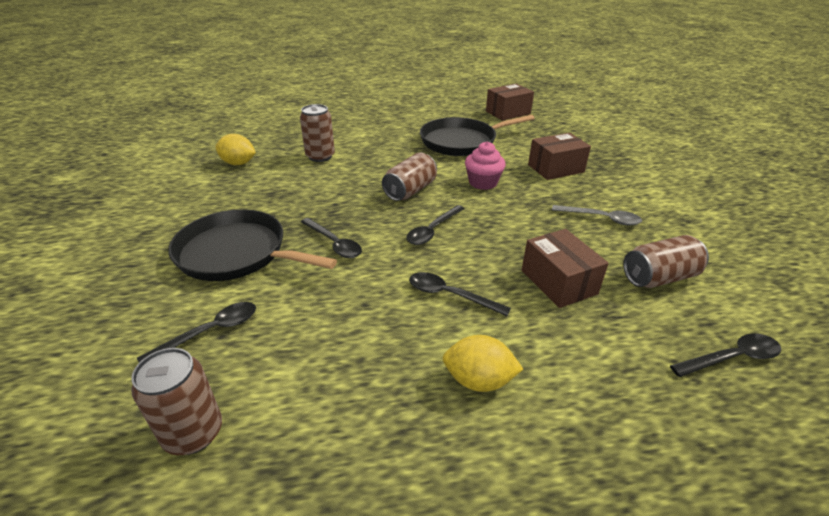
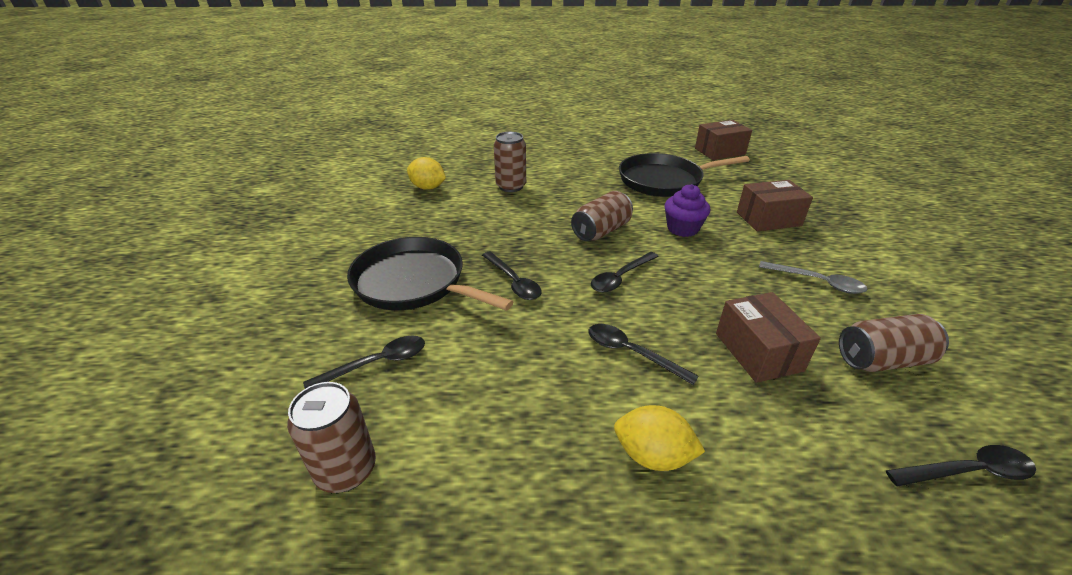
camera: 10 degrees right, 0 degrees up
pink cupcake [465,142,506,190] -> purple cupcake [664,184,710,237]

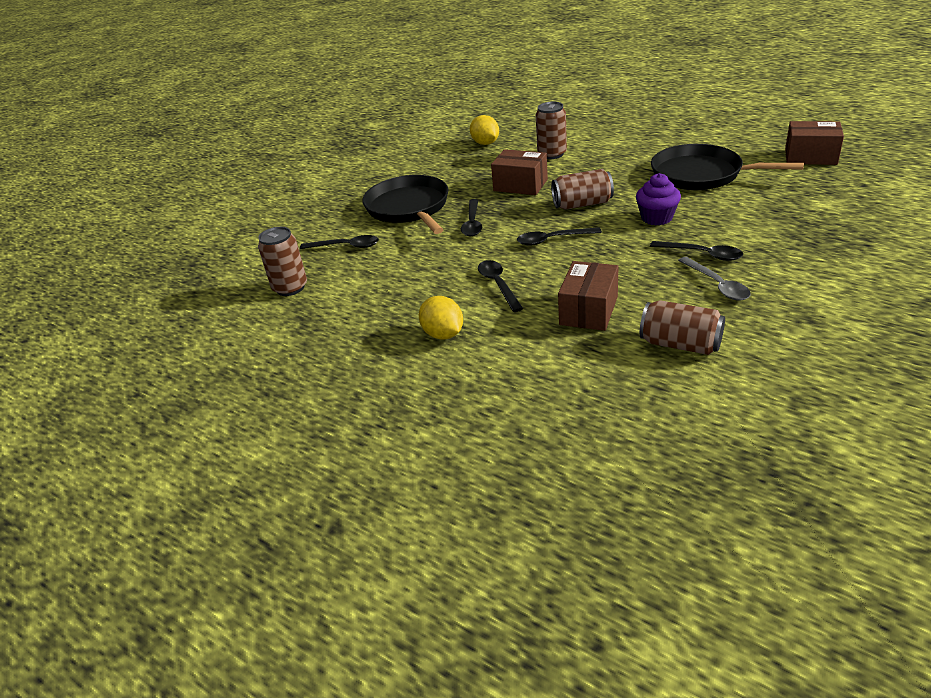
camera: 40 degrees right, 0 degrees up
brown box [737,180,813,231] -> brown box moved to [491,149,548,195]
black spoon [886,445,1036,487] -> black spoon moved to [650,241,743,261]

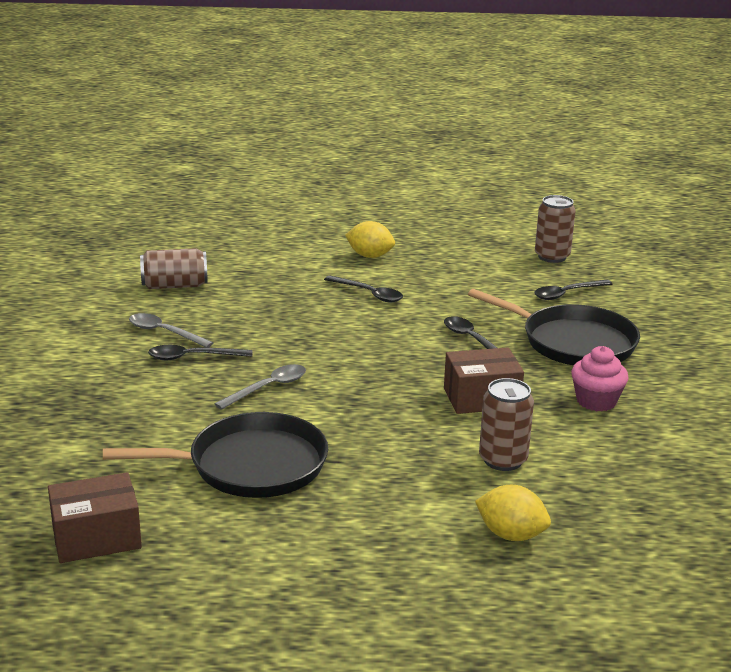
camera: 140 degrees right, 10 degrees down
yellow lemon [470,115,499,145] -> yellow lemon moved to [475,485,551,541]
black spoon [517,227,602,246] -> none
brown can [551,169,614,210] -> none
brown box [558,261,618,331] -> none
purple cupcake [636,173,681,225] -> grey spoon [215,364,306,410]
none -> pink cupcake [571,346,629,411]

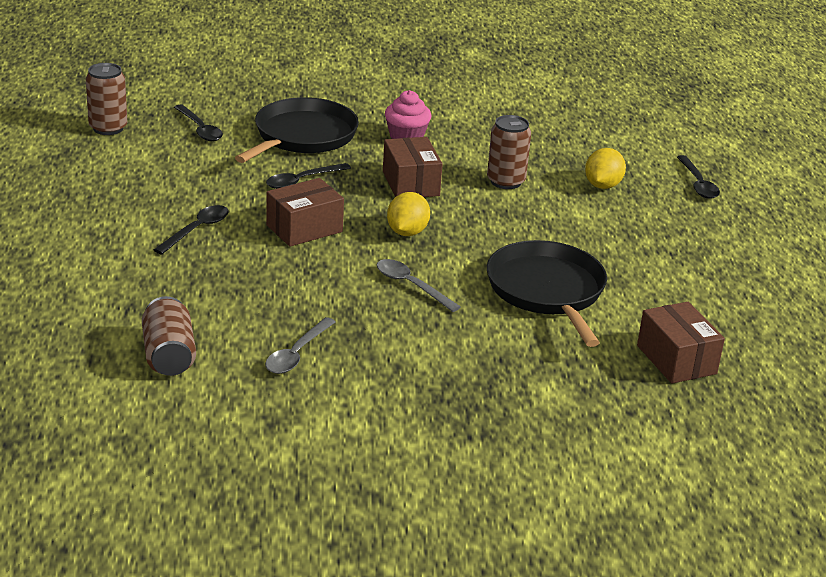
camera: 95 degrees left, 5 degrees up
black spoon [148,345,252,360] -> black spoon moved to [677,155,720,199]
yellow lemon [345,221,395,258] -> yellow lemon moved to [387,192,430,236]
none -> brown box [266,178,344,247]

